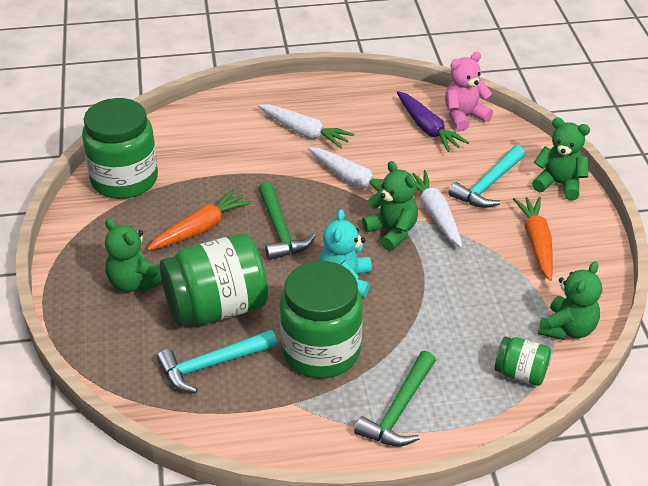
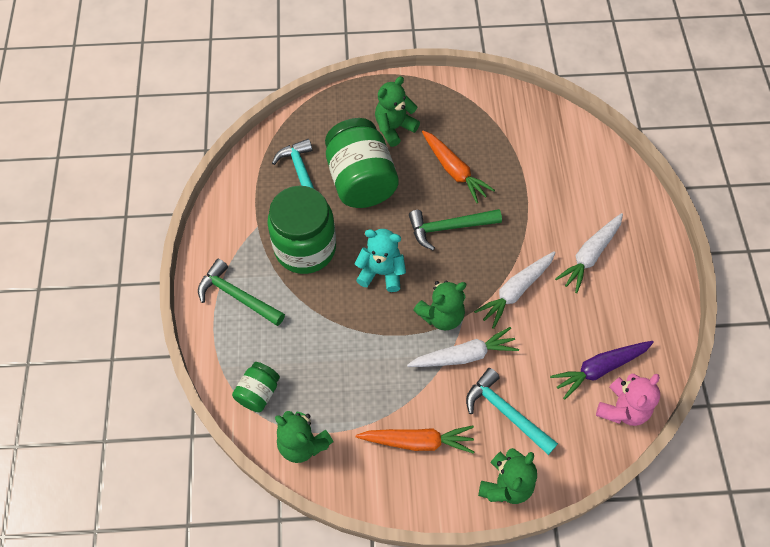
camera: 95 degrees right, 20 degrees up
green jar [82,98,158,199] -> none
pink teddy bear [445,52,493,131] -> pink teddy bear turned 60 degrees clockwise [596,374,660,426]

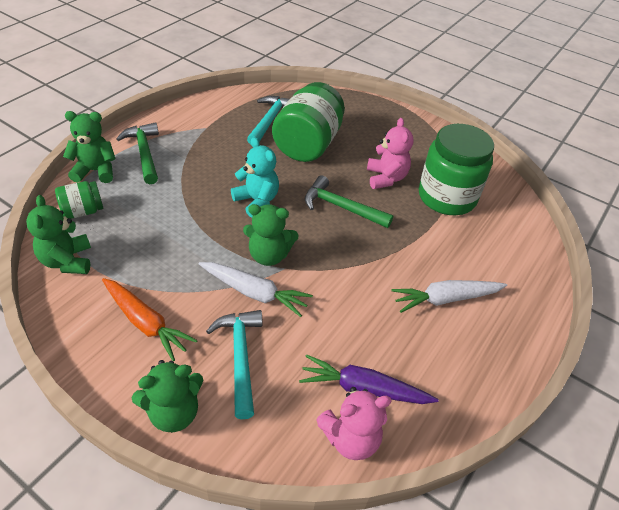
camera: 35 degrees right, 15 degrees down
green jar [267,186,336,274] -> green jar moved to [419,124,494,215]
green teddy bear [375,76,420,147] -> green teddy bear moved to [63,111,116,183]
orange carrot [422,131,495,203] -> pink teddy bear [367,118,413,189]
white carrot [474,251,556,329] -> none

